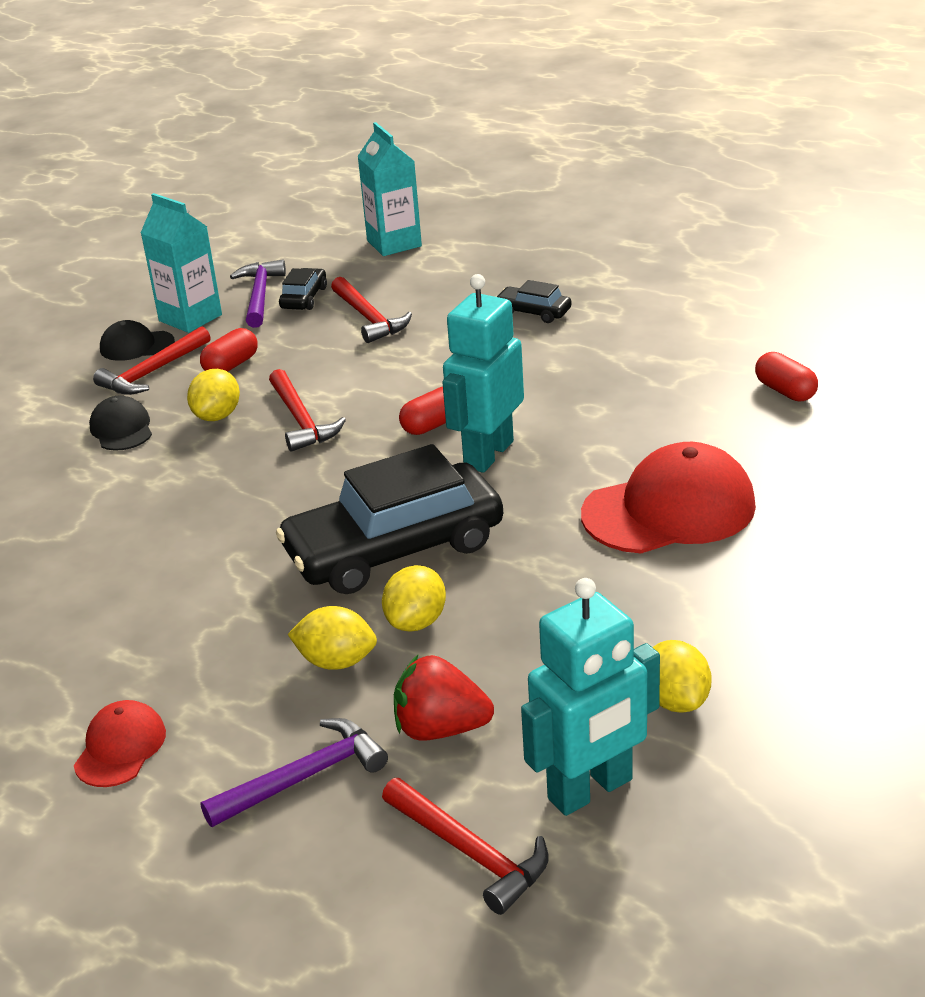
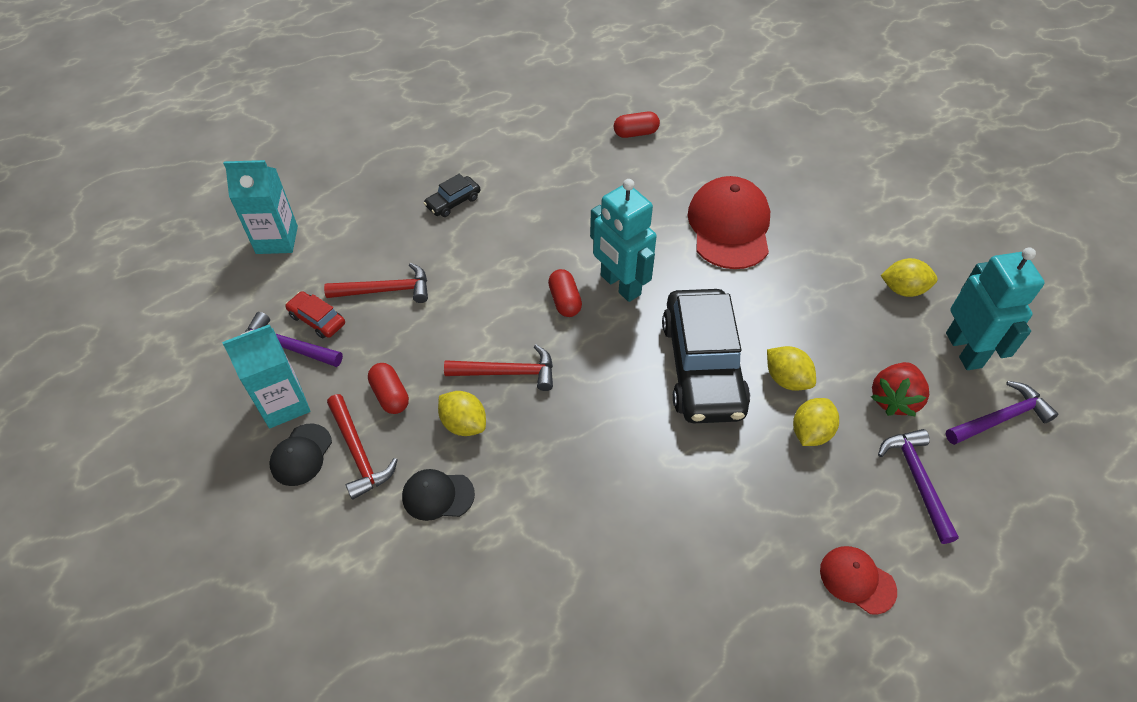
camera: 70 degrees left, 20 degrees up
black car [279,268,327,310] -> red car [285,291,345,338]
red hammer [382,778,549,915] -> purple hammer [946,381,1058,445]

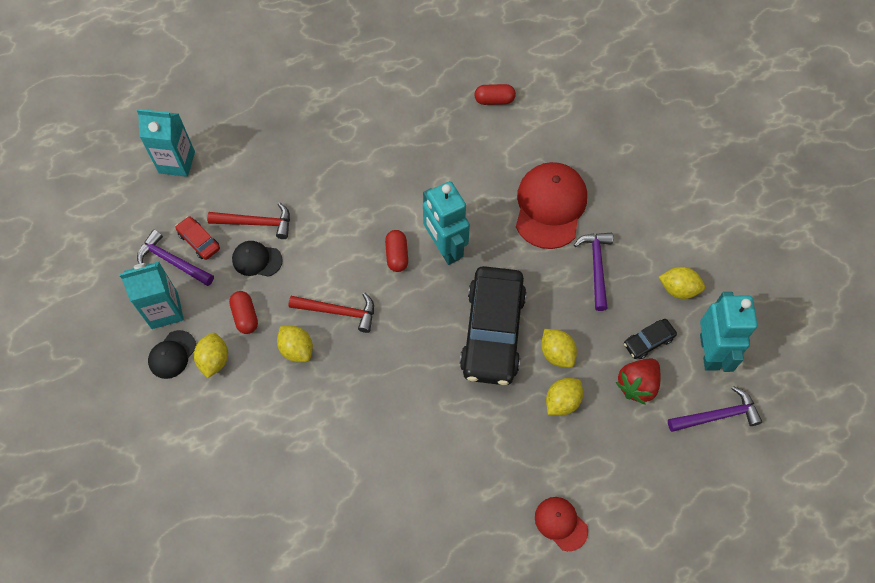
camera: 10 degrees right, 10 degrees up
red hammer [327,394,398,500] -> yellow lemon [194,333,228,378]
black cap [402,469,475,521] -> black cap moved to [232,241,283,277]
black car [424,174,480,217] -> black car moved to [624,319,677,359]
purple hammer [878,429,959,544] -> purple hammer moved to [574,233,613,311]

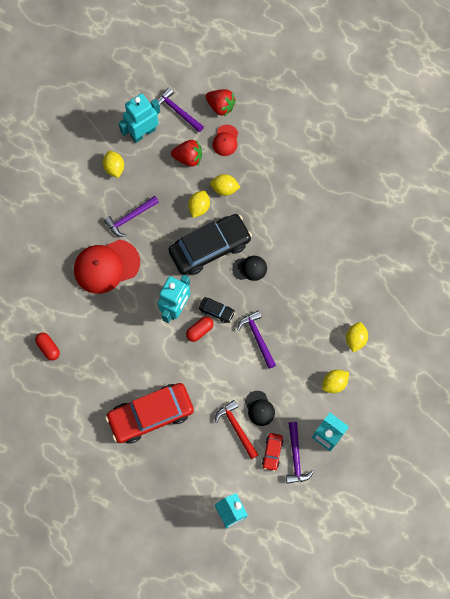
camera: 125 degrees left, 10 degrees up
black cap [148,330,196,379] -> black cap moved to [232,256,267,281]
red capsule [229,291,258,334] -> none
yellow lemon [277,326,313,362] -> yellow lemon moved to [346,322,368,352]
red hammer [288,292,374,333] -> purple hammer [237,310,276,369]
red cap [535,497,588,551] -> red cap moved to [212,125,238,156]
black car [624,319,677,359] -> black car moved to [199,297,235,323]
none -> red car [105,383,194,444]
none -> red strawberry [206,89,236,116]

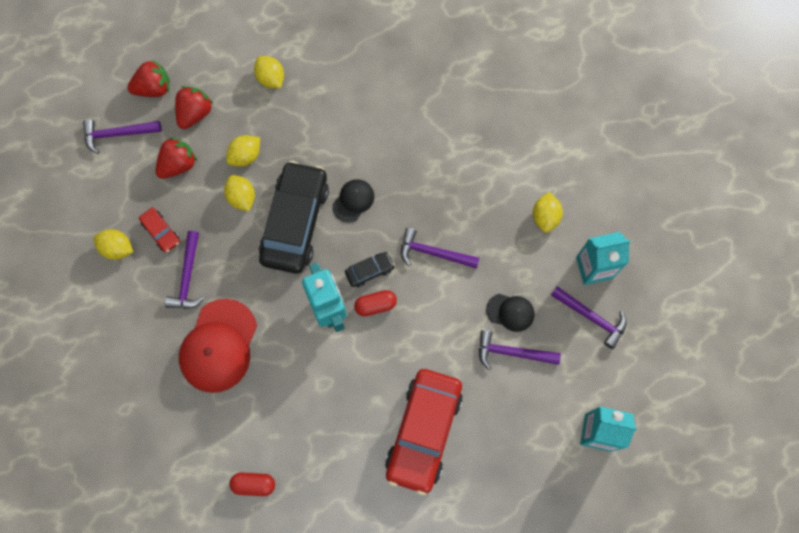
camera: 50 degrees left, 0 degrees up
turquoise robot [118,93,160,143] -> none
red capsule [186,317,214,342] -> red capsule turned 75 degrees clockwise [354,290,397,317]
red cap [212,125,238,156] -> red strawberry [175,86,213,129]
red hammer [215,400,258,459] -> purple hammer [479,330,561,370]
red car [262,433,283,471] -> red car moved to [139,208,180,253]
yellow lemon [346,322,368,352] -> yellow lemon moved to [254,56,284,88]

